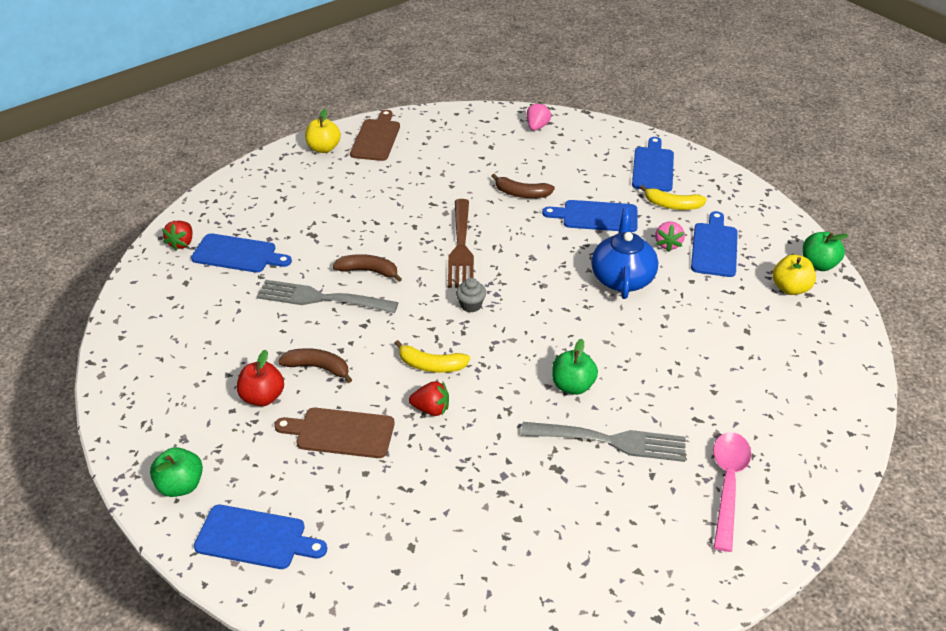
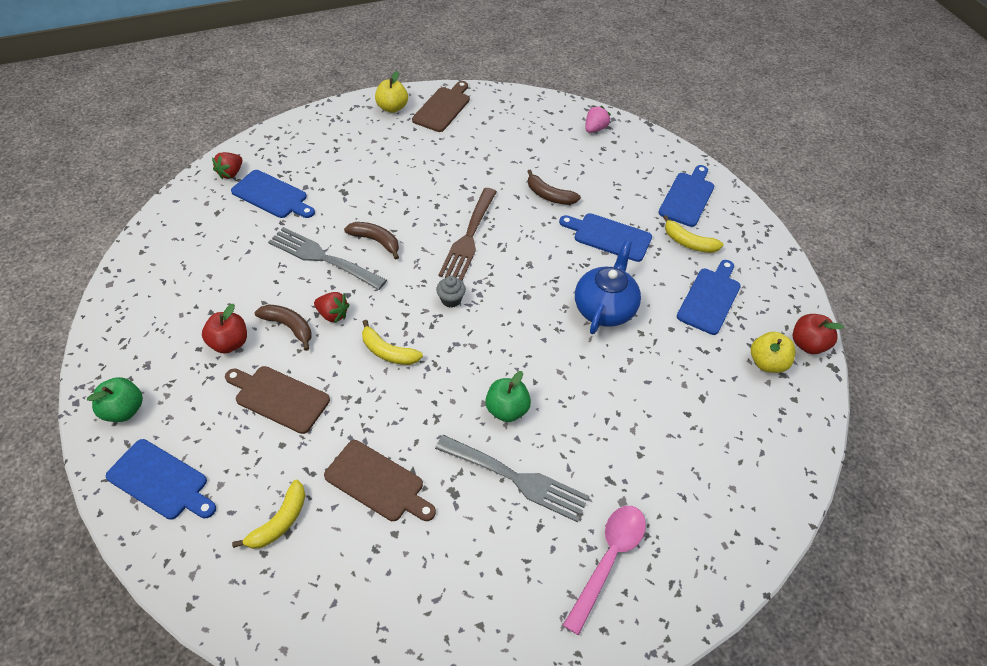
camera: 15 degrees right, 10 degrees up
red strawberry [409,381,449,416] -> red strawberry moved to [314,292,350,323]
pink strawberry [655,221,685,252] -> none
green apple [803,232,849,271] -> red apple [793,314,844,354]
none -> yellow banana [232,480,305,549]
none -> brown cutting board [324,440,436,521]

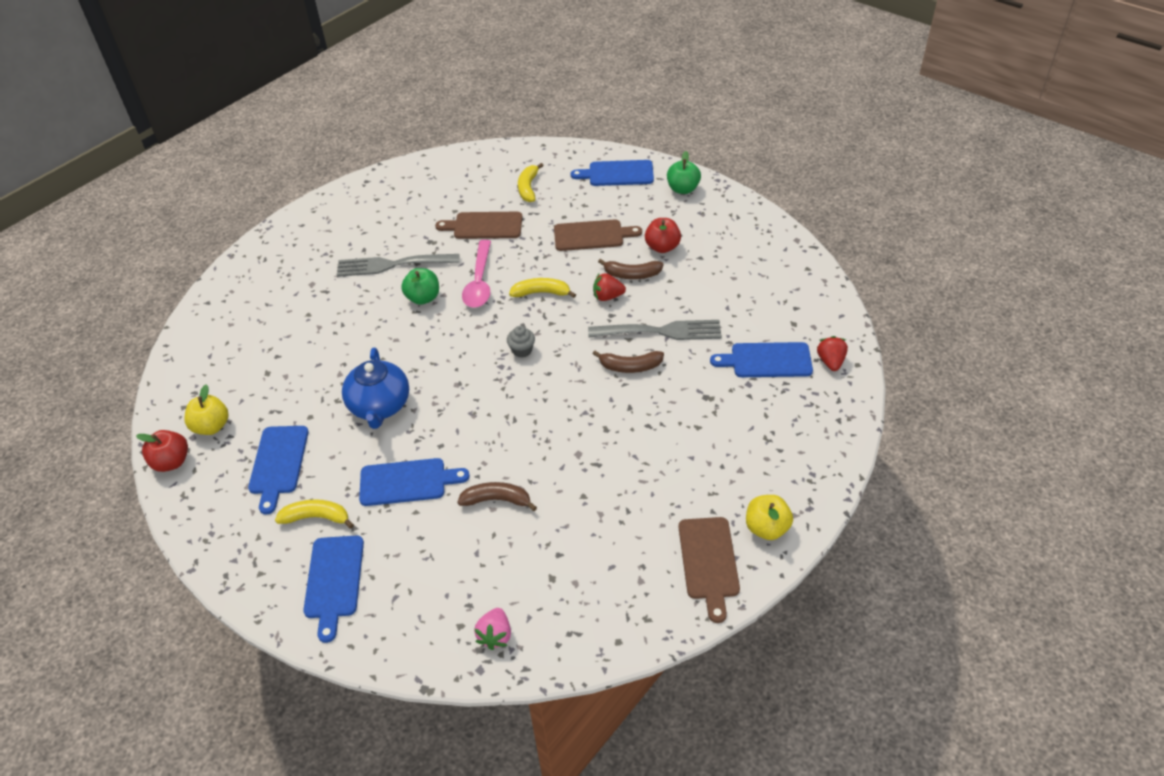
camera: 155 degrees right, 5 degrees down
brown fork [438,188,497,281] -> none
pink spoon [563,506,646,635] -> pink spoon moved to [462,240,491,308]

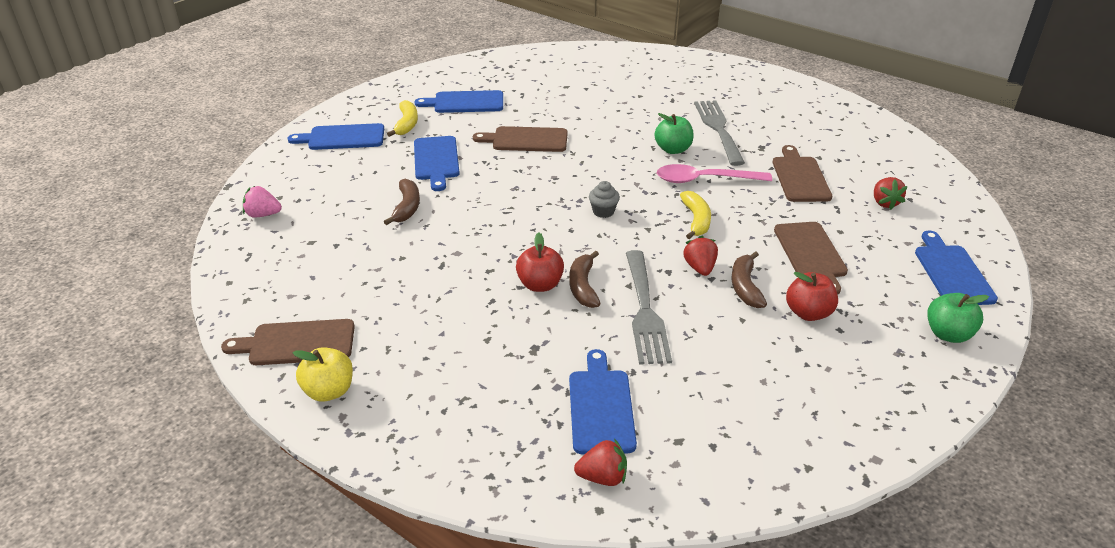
camera: 85 degrees right, 10 degrees down
red apple [136,430,188,472] -> red apple moved to [516,232,564,292]
yellow apple [184,384,229,435] -> none
blue teapot [342,348,409,429] -> brown cutting board [473,126,568,152]
yellow banana [518,163,544,202] -> red strawberry [874,177,907,210]

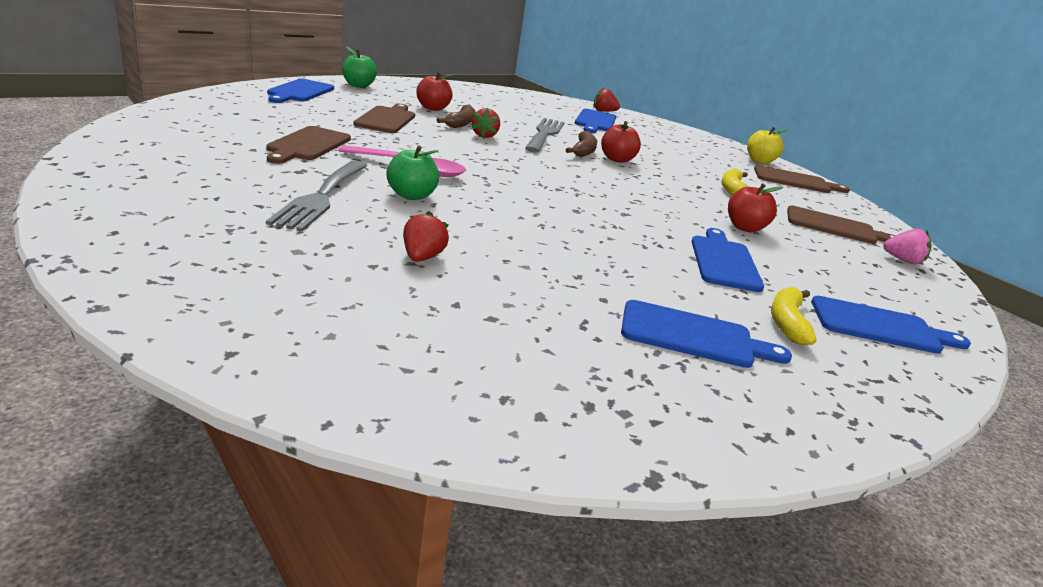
camera: 170 degrees left, 10 degrees down
brown banana [384,179,420,225] -> red apple [728,183,783,232]
brown cutting board [473,126,568,152] -> brown cutting board moved to [787,205,896,244]
grey cupcake [589,181,620,218] -> none
yellow banana [680,191,711,239] -> yellow banana moved to [721,168,748,196]
red strawberry [874,177,907,210] -> red strawberry moved to [403,211,449,262]

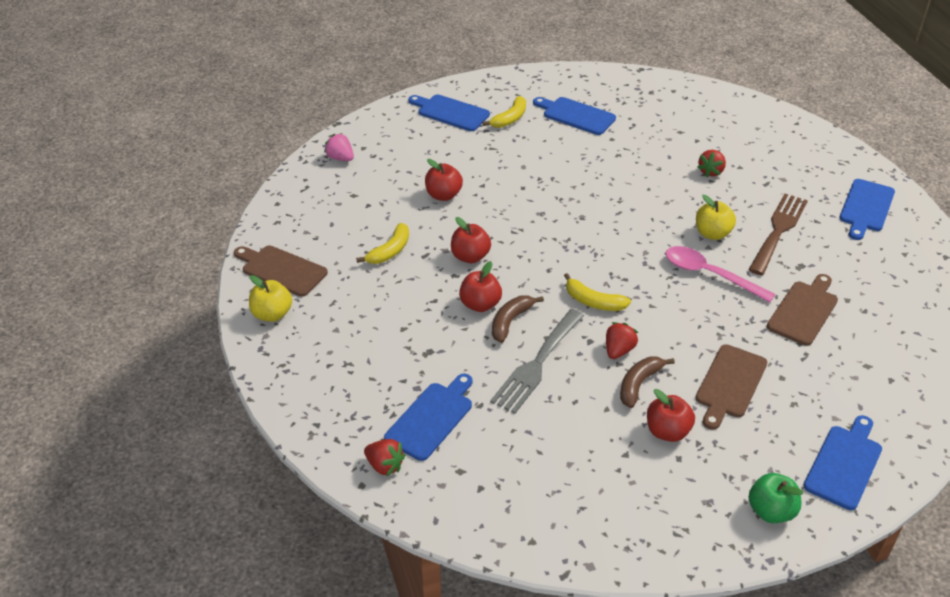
camera: 155 degrees left, 15 degrees up
grey fork [266,160,367,232] -> brown fork [748,194,808,275]
green apple [386,145,439,200] -> yellow apple [696,195,736,240]
blue cutting board [692,228,764,292] -> blue cutting board moved to [839,179,895,240]
brown cutting board [787,205,896,244] -> none
none -> red apple [451,217,491,263]
none -> yellow banana [564,273,631,311]

